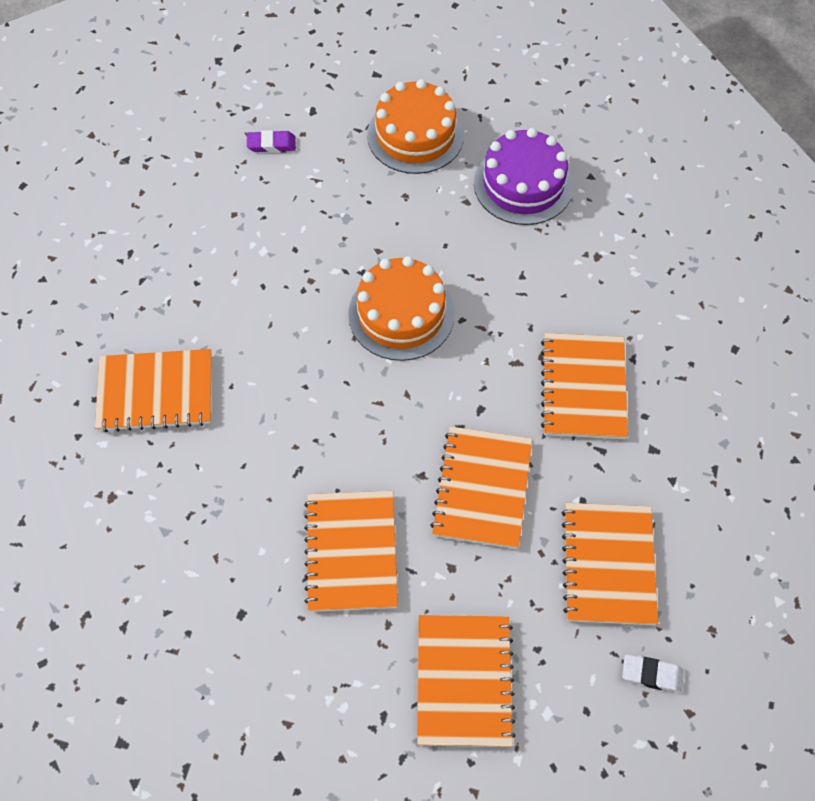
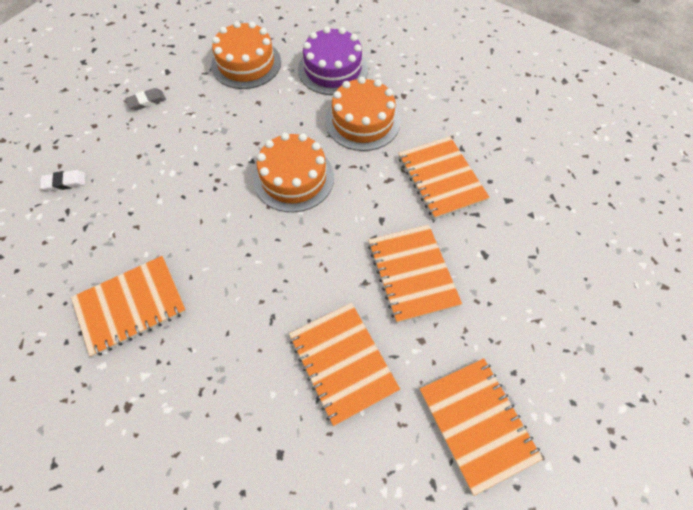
camera: 25 degrees left, 0 degrees up
purple eraser [247,130,296,153] -> grey eraser [125,88,166,110]
orange notebook [562,503,658,625] -> none
white eraser [622,654,684,693] -> white eraser moved to [40,170,86,191]
none -> orange cake [325,76,400,151]

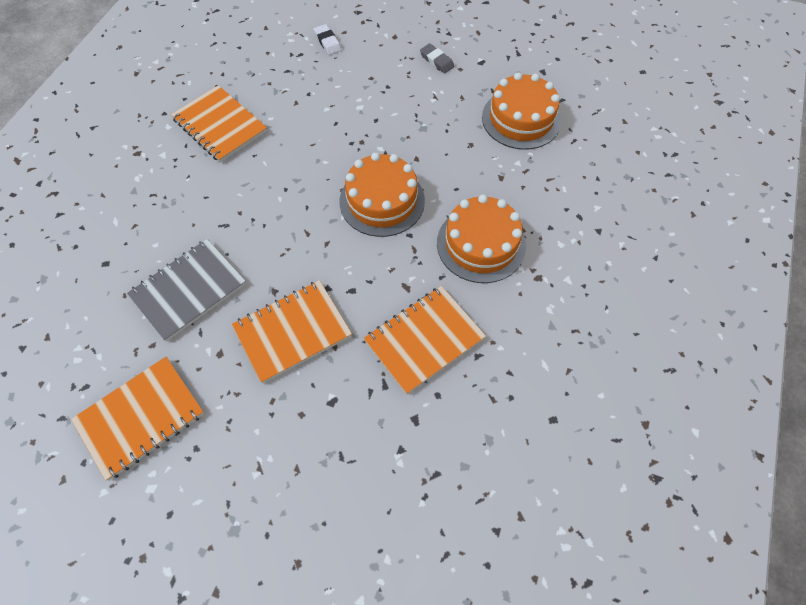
camera: 75 degrees right, 0 degrees up
orange notebook [289,303,400,426] -> grey notebook [127,239,246,342]
purple cake [298,27,368,95] -> none

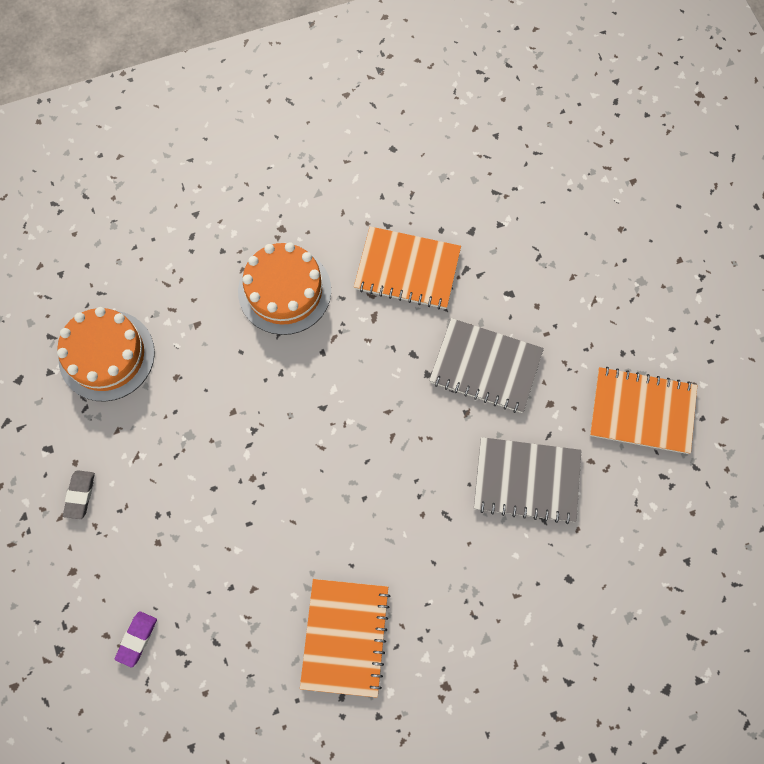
camera: 130 degrees left, 10 degrees up
orange notebook [232,280,352,383] -> grey notebook [429,318,544,413]
white eraser [314,24,341,55] -> purple eraser [115,611,157,668]
orange cake [339,152,425,237] -> none

